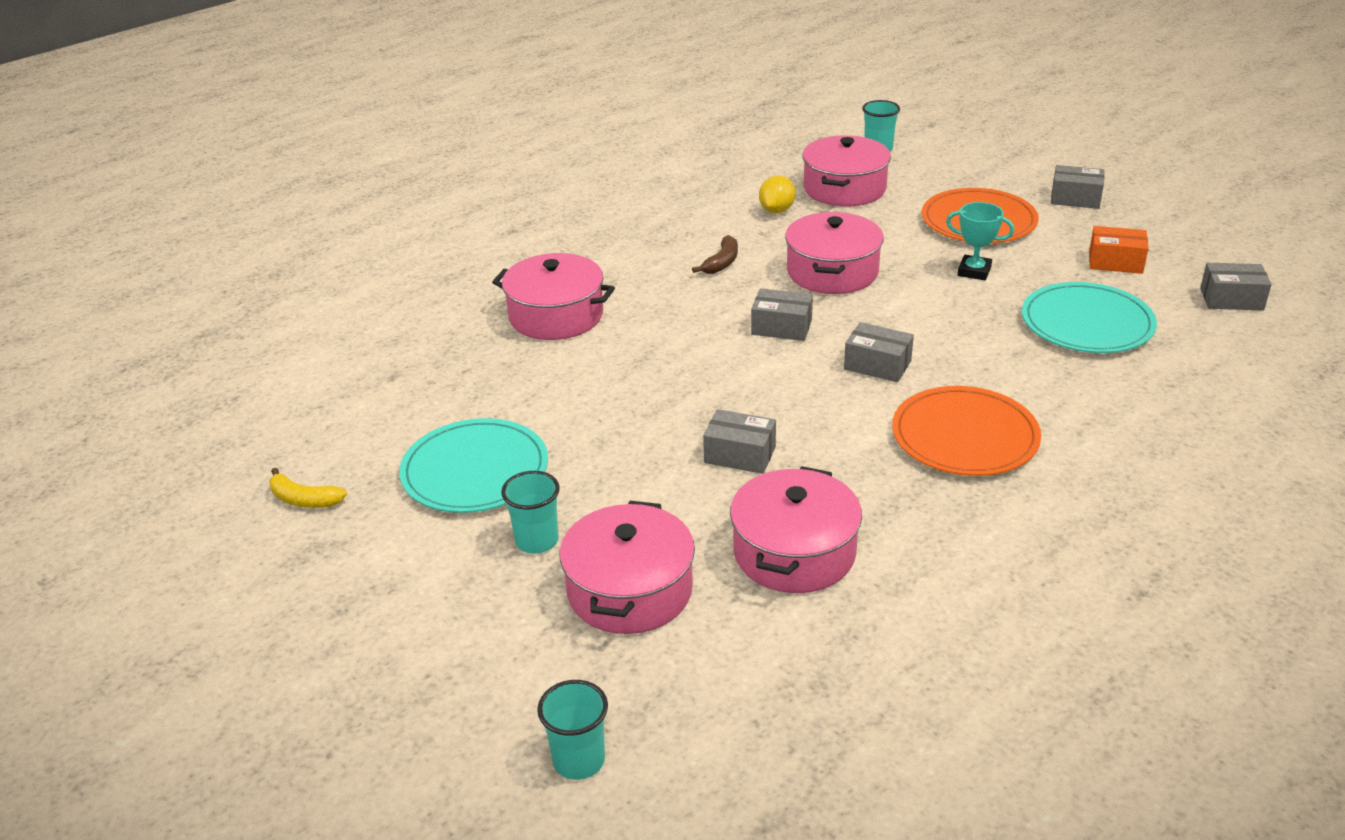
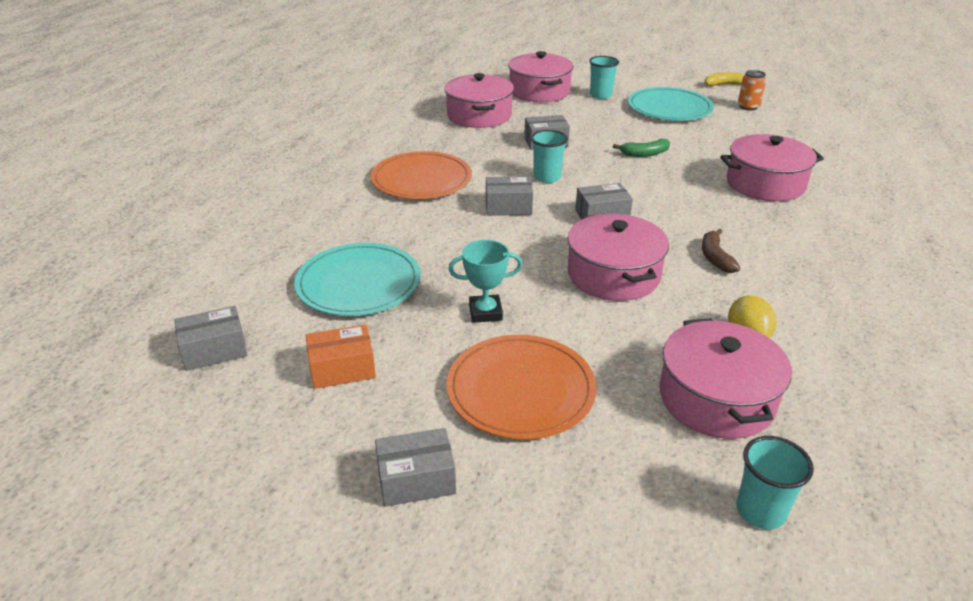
camera: 150 degrees right, 0 degrees up
turquoise cup [537,680,608,780] -> turquoise cup moved to [531,130,568,183]
none -> green banana [613,139,670,157]
none -> orange can [738,70,766,111]

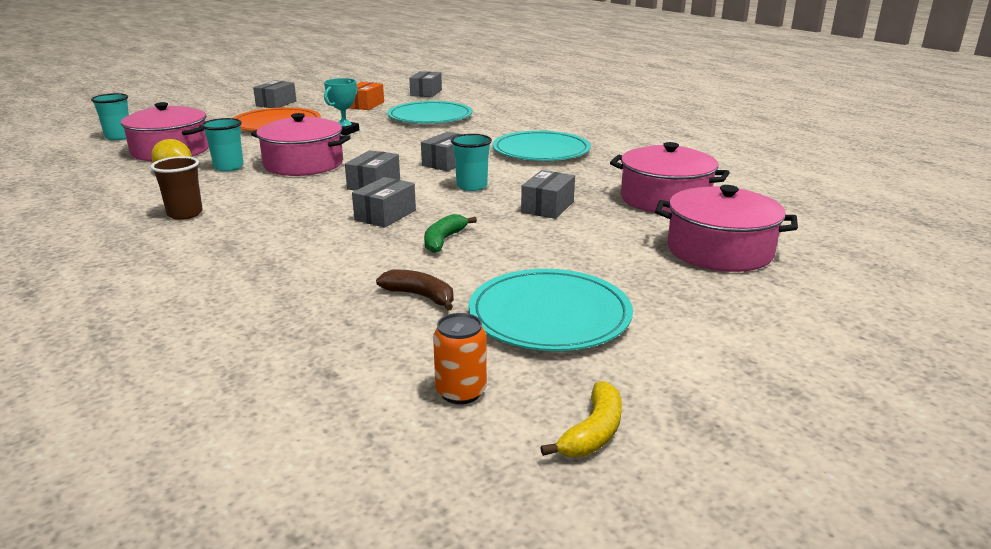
camera: 125 degrees right, 10 degrees down
orange plate [371,151,472,199] -> turquoise plate [492,131,591,161]
turquoise cup [589,56,619,99] -> turquoise cup moved to [201,118,244,171]
brown banana [702,228,740,273] -> brown banana moved to [376,270,454,311]
pink pot [720,134,824,201] -> none
none -> brown cup [151,156,203,220]
none -> grey box [352,177,416,228]

